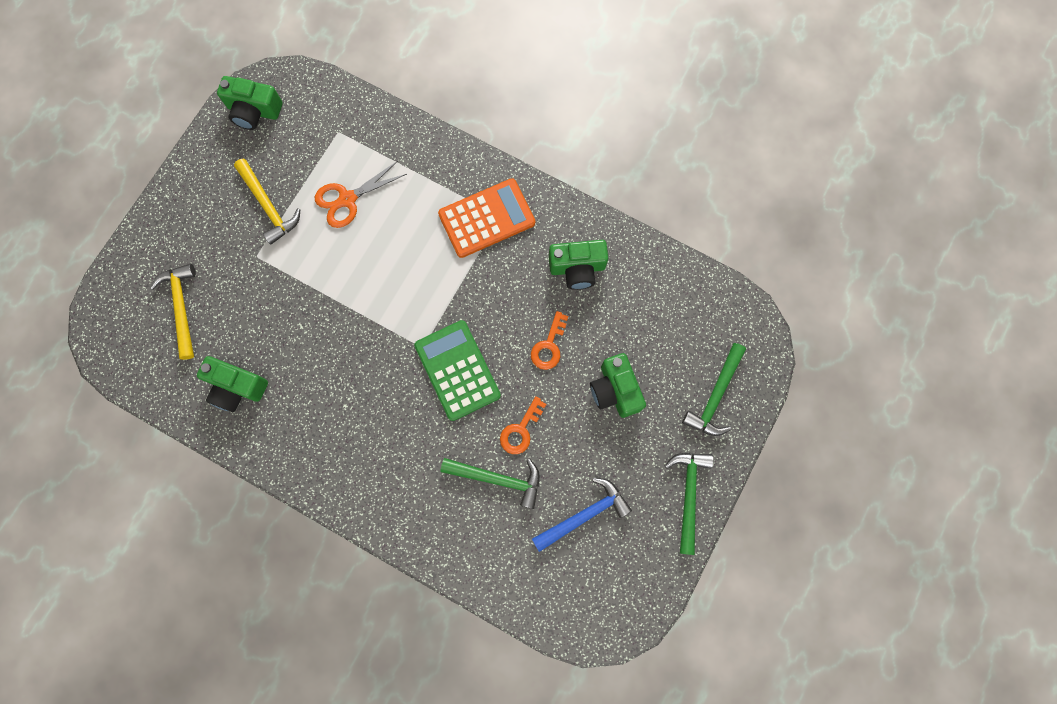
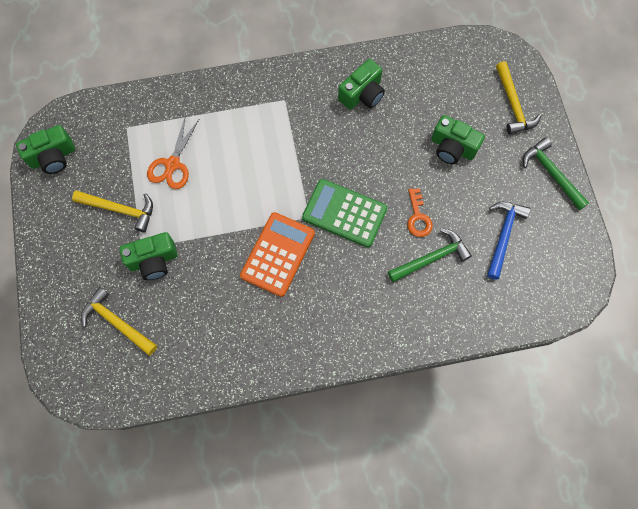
camera: 40 degrees left, 5 degrees down
green camera [197,356,268,412] -> green camera moved to [119,232,177,280]
orange calculator [438,178,535,258] -> orange calculator moved to [240,212,315,297]
orange key [531,311,568,370] -> none
green hammer [682,343,746,436] -> yellow hammer [496,61,541,135]

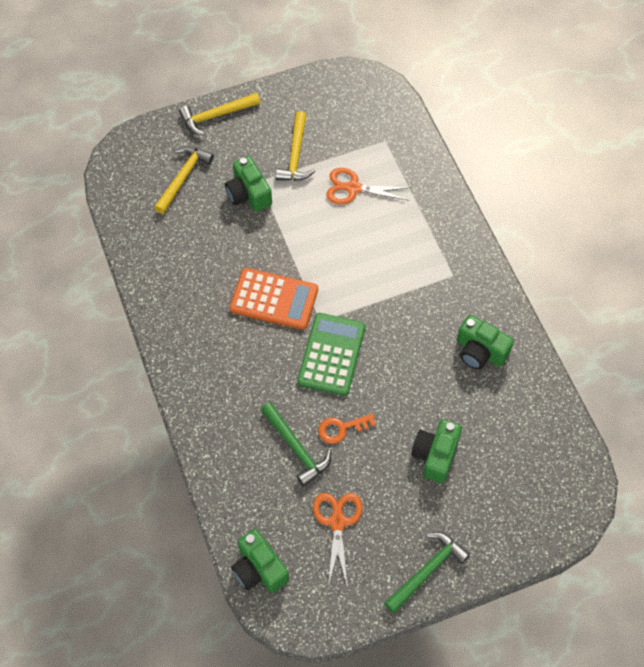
camera: 80 degrees right, 10 degrees down
green camera [16,125,75,174] -> green camera moved to [231,529,289,593]
blue hammer [487,202,531,280] -> orange scissors [313,493,363,586]
yellow hammer [496,61,541,135] -> yellow hammer moved to [179,93,261,135]

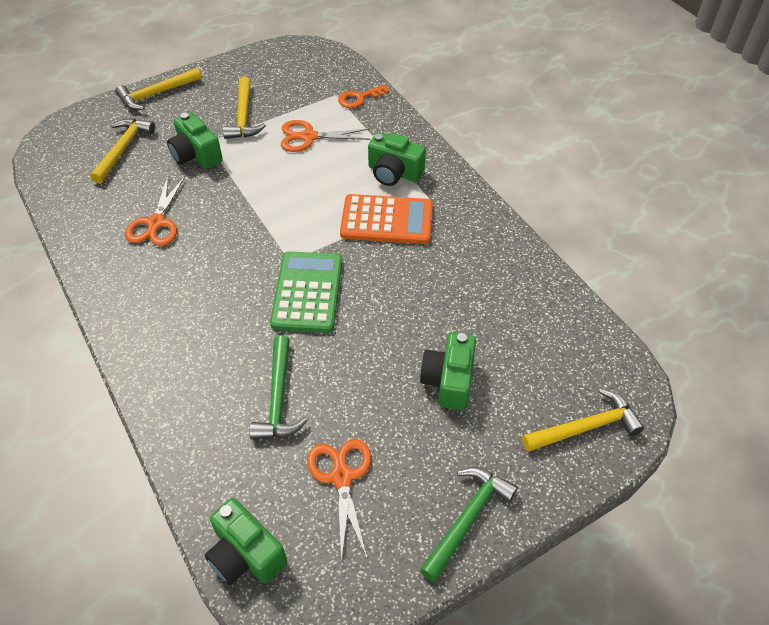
camera: 10 degrees left, 10 degrees down
orange calculator [230,268,318,330] -> orange calculator moved to [340,194,433,244]
green hammer [261,402,331,486] -> green hammer turned 45 degrees clockwise [249,335,308,439]
orange key [318,413,376,444] -> orange key moved to [338,84,389,108]
green camera [457,315,514,370] -> green camera moved to [368,133,426,186]
none -> orange scissors [125,176,185,246]
none -> yellow hammer [522,389,644,452]

